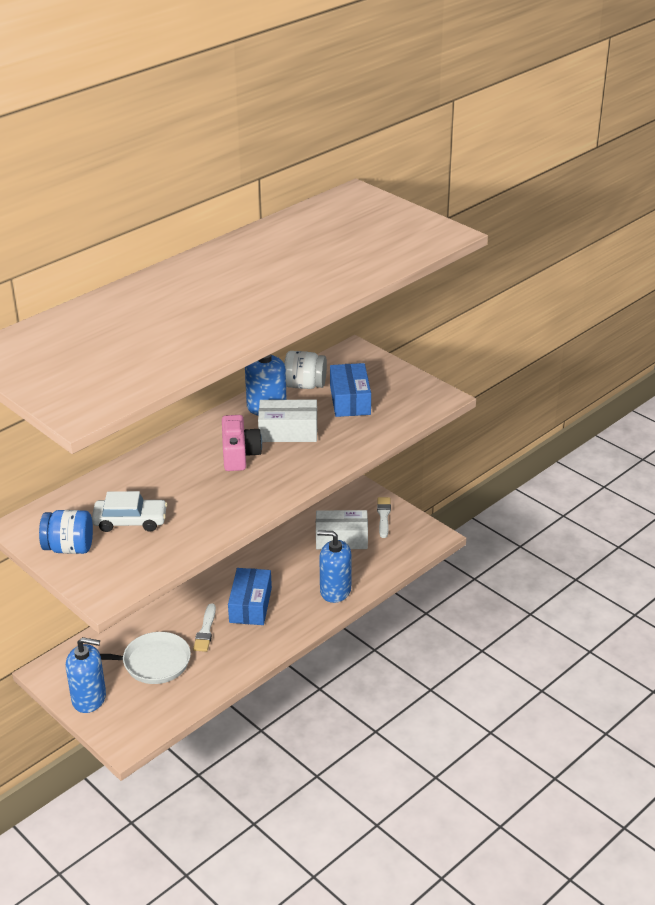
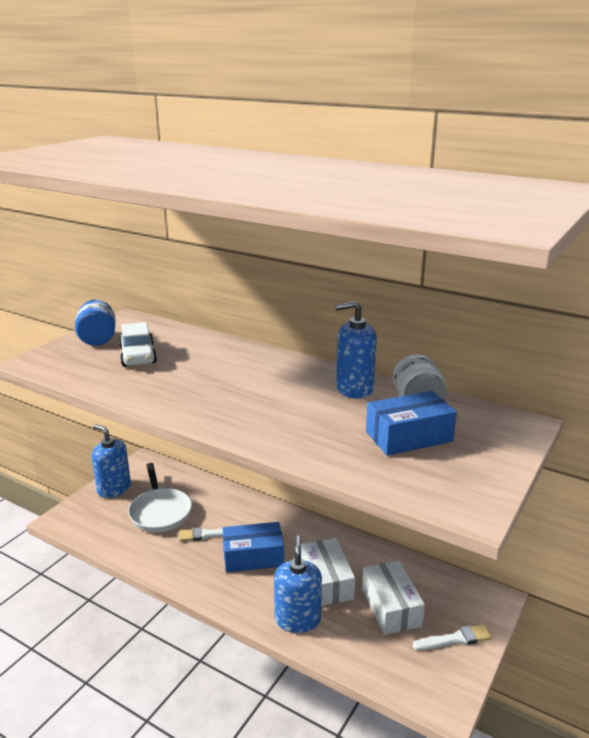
camera: 75 degrees right, 10 degrees down
blue soap dispenser [66,637,106,713] -> blue soap dispenser turned 135 degrees clockwise [92,424,131,498]
pink camera [222,415,262,471] -> none
white box [258,400,317,442] -> white box moved to [301,538,355,606]

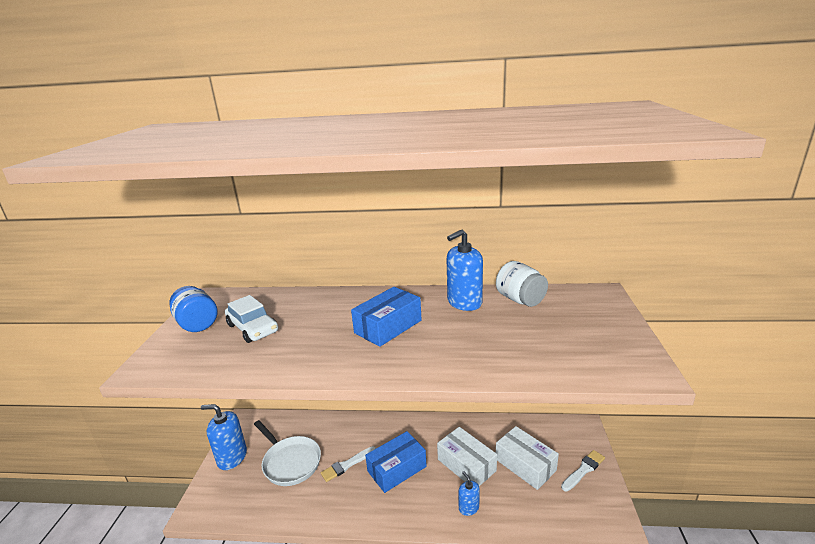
camera: 25 degrees left, 0 degrees up
blue soap dispenser [274,535,322,633] -> blue soap dispenser [458,471,480,516], size x0.54
blue box [366,391,457,456] -> blue box moved to [351,287,422,347]

